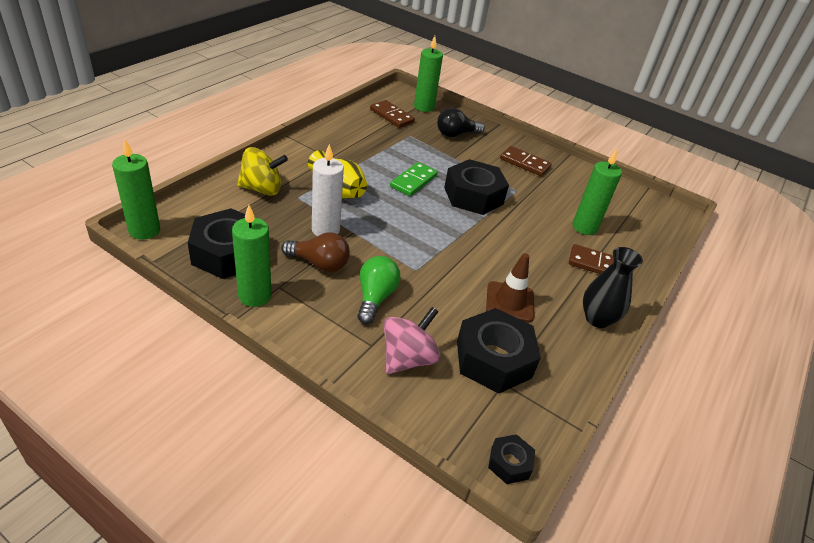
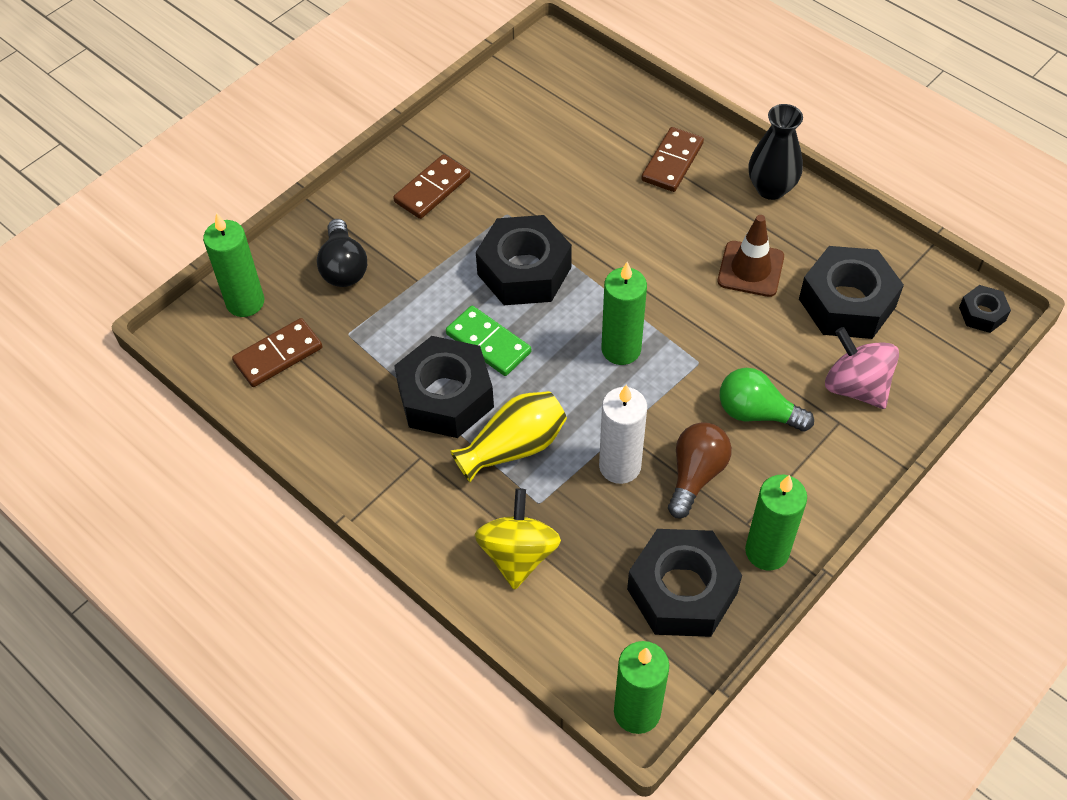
camera: 75 degrees left, 15 degrees up
green candle [573,149,622,235] -> green candle moved to [601,262,647,365]
none -> black nut [394,336,494,438]

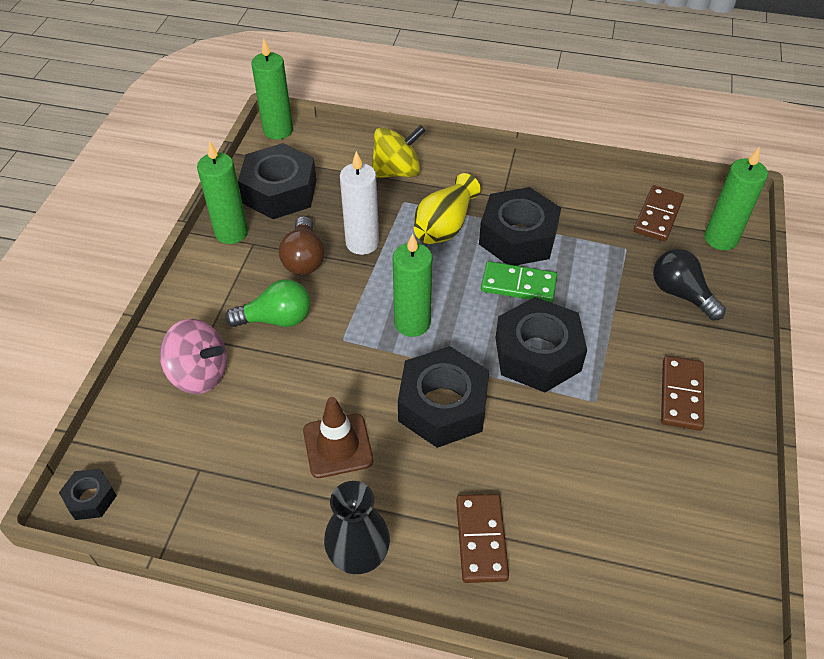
camera: 150 degrees right, 5 degrees down
yellow spinning top [475,488,561,590] -> yellow spinning top turned 90 degrees counterclockwise [371,125,426,178]
black nut [799,246,904,339] -> black nut moved to [398,346,489,448]

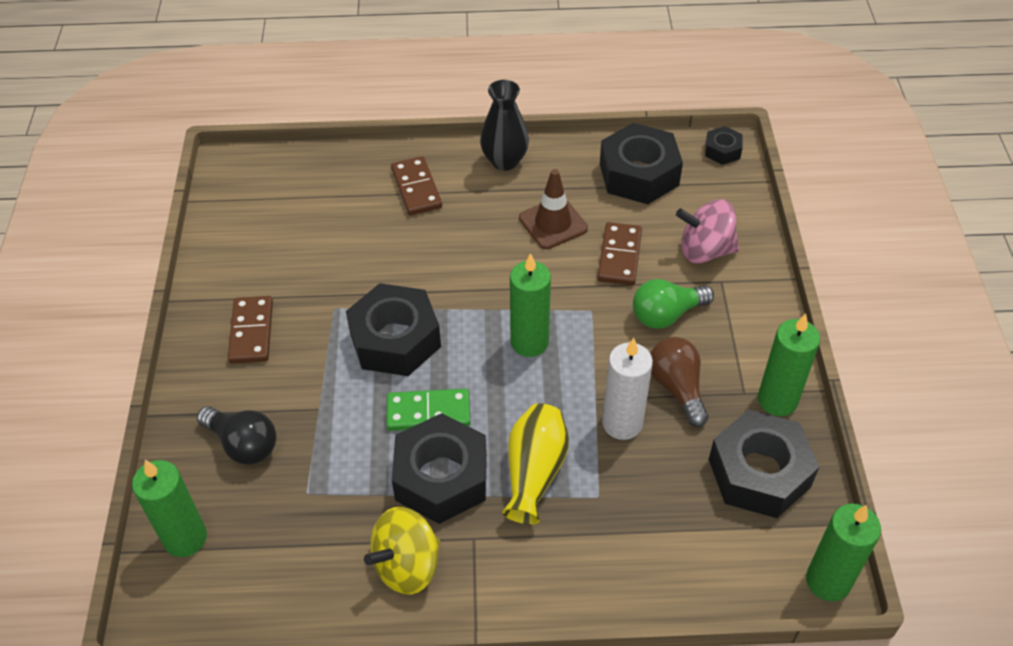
camera: 165 degrees right, 0 degrees up
yellow spinning top [371,125,426,178] -> yellow spinning top moved to [364,507,440,595]
black nut [398,346,489,448] -> black nut moved to [600,123,683,204]
brown domino [634,185,684,241] -> brown domino moved to [598,222,642,285]

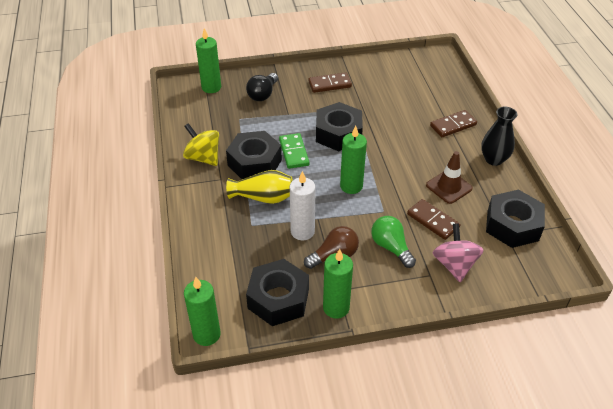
camera: 80 degrees right, 5 degrees down
brown domino [598,222,642,285] -> brown domino turned 45 degrees clockwise [407,199,460,240]
black nut [705,126,743,165] -> none

